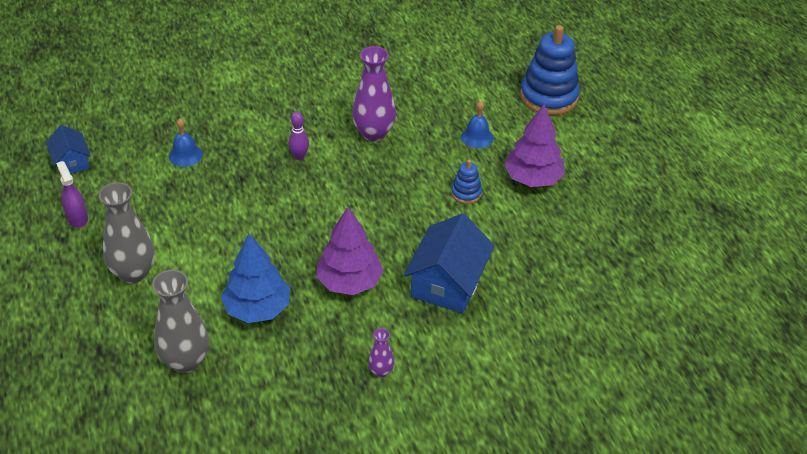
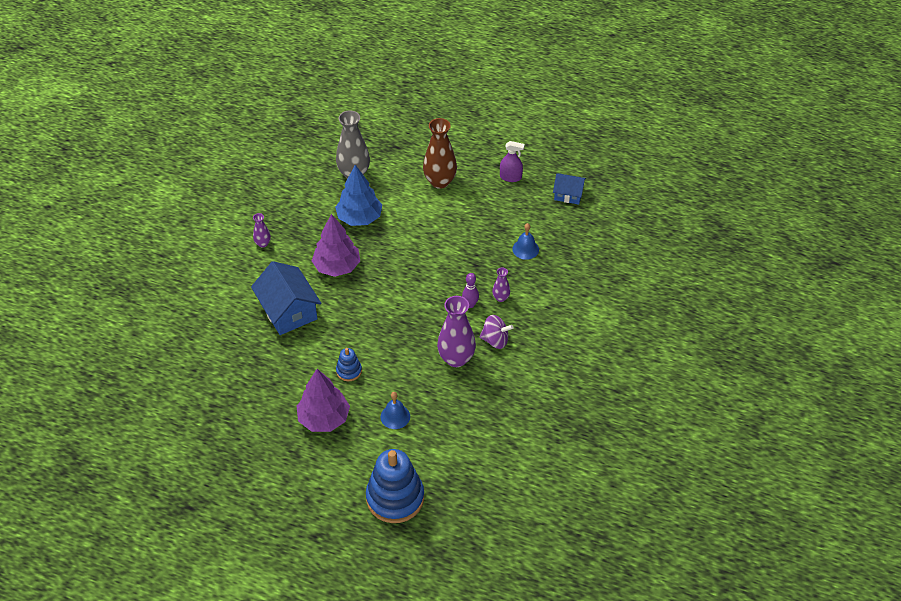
camera: 130 degrees right, 5 degrees up
grey vase [99,182,155,284] -> brown vase [423,118,457,189]
none -> purple spinning top [479,315,514,349]
none -> purple vase [492,267,510,302]

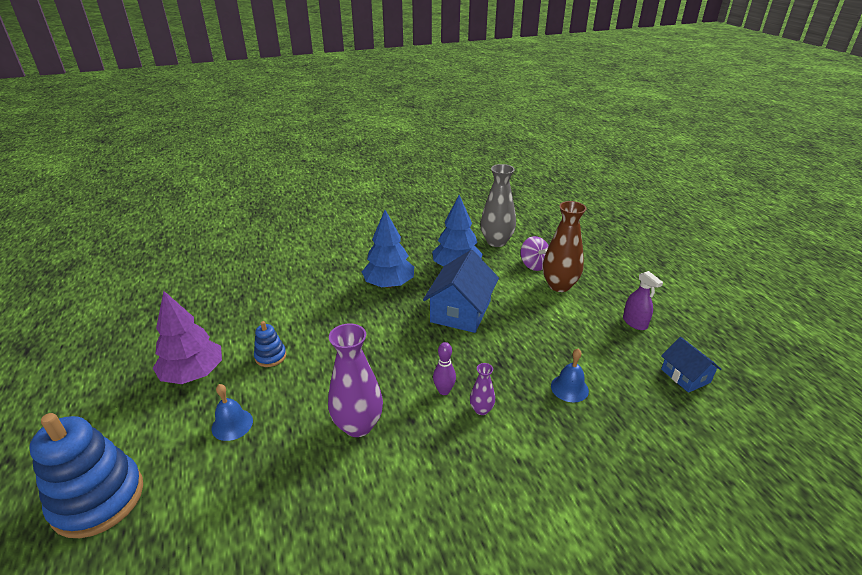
camera: 50 degrees right, 15 degrees down
blue house [251,261,322,335] -> blue house moved to [423,250,499,333]
purple vase [253,213,271,248] -> none
purple tree [312,214,360,277] -> blue tree [362,210,414,288]
purple spinning top [479,315,514,349] -> purple spinning top moved to [521,236,549,271]

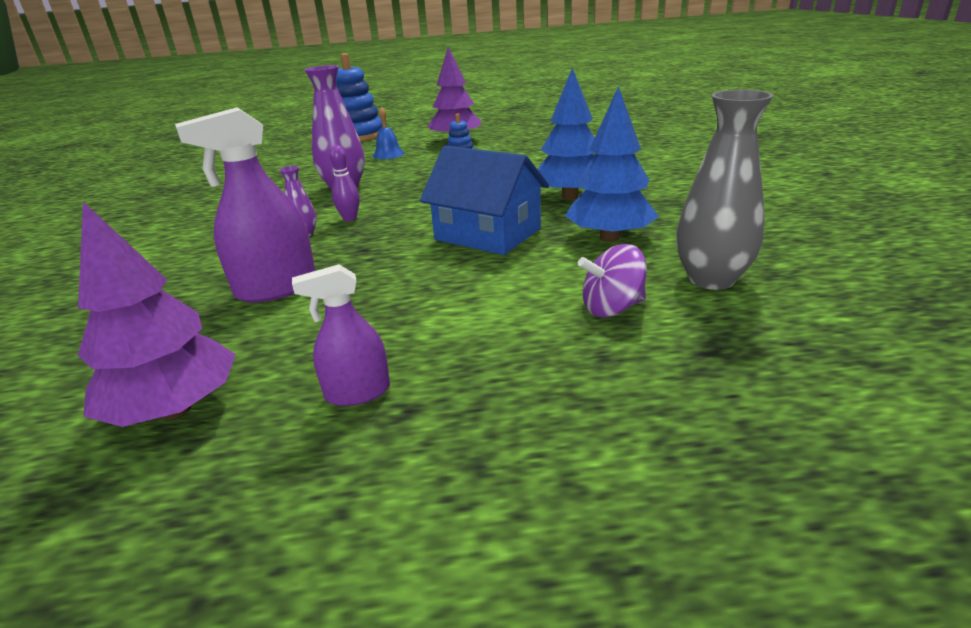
camera: 105 degrees right, 5 degrees down
brown vase [543,201,587,292] -> none
blue bell [551,349,589,402] -> purple spray bottle [175,107,315,302]
blue house [661,337,721,393] -> purple tree [78,202,236,427]

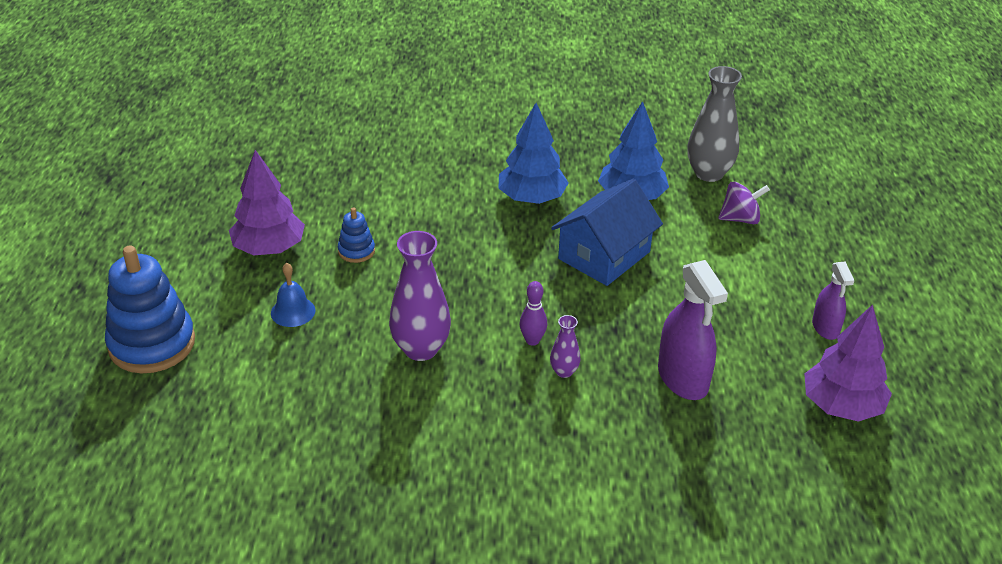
camera: 85 degrees left, 10 degrees up
purple spinning top [578,244,647,317] -> purple spinning top turned 90 degrees counterclockwise [718,181,770,224]

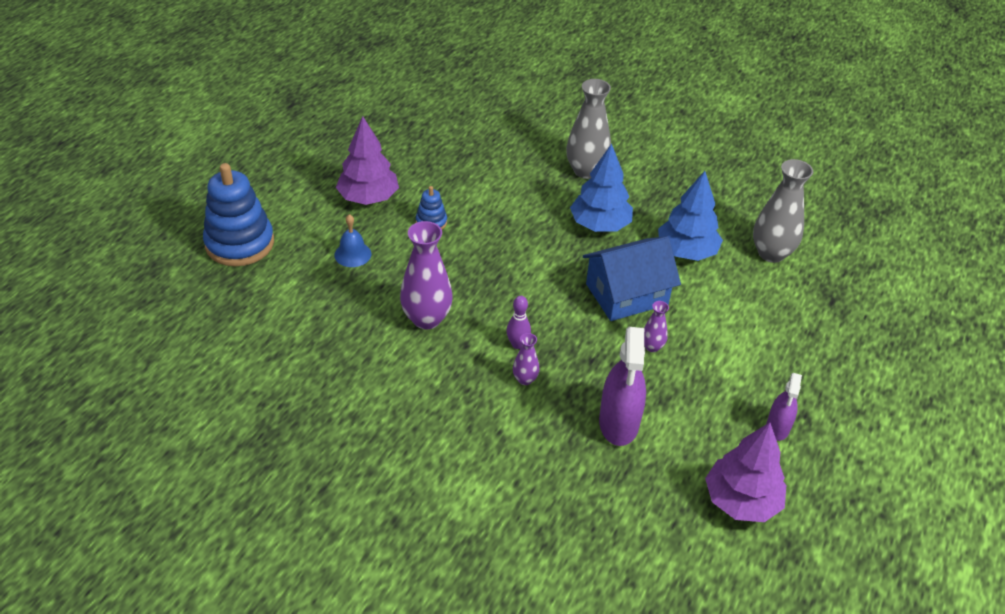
camera: 25 degrees right, 5 degrees up
purple spinning top [718,181,770,224] -> none
none -> grey vase [566,79,611,179]
none -> purple vase [644,301,669,352]

